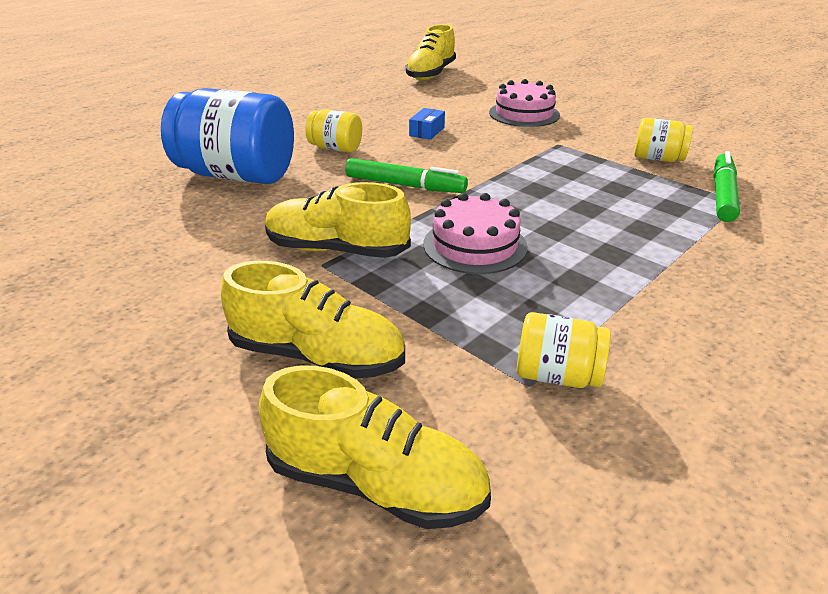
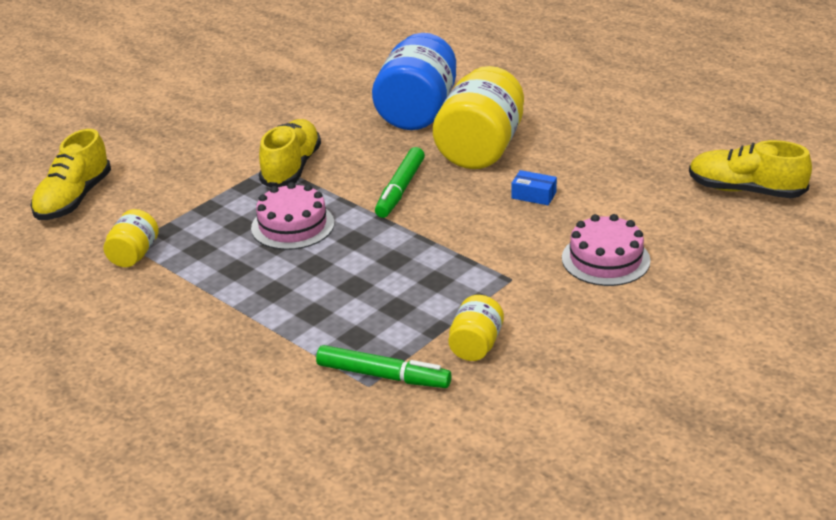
camera: 90 degrees right, 0 degrees up
yellow shoe [221,261,405,379] -> none
yellow jar [305,109,362,153] -> yellow jar [433,66,524,169], size x2.02

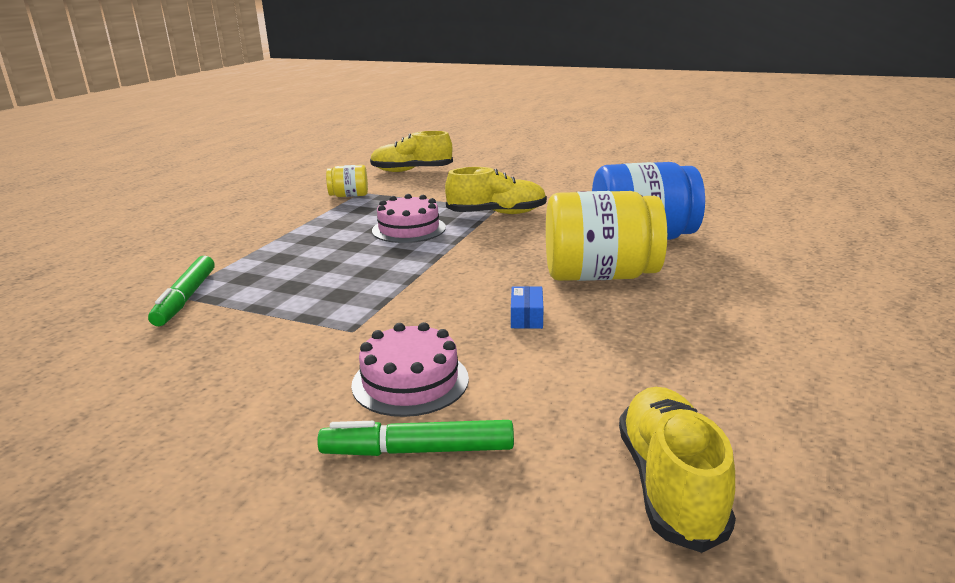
camera: 70 degrees right, 10 degrees down
green marker [375,147,425,218] -> green marker moved to [317,420,514,456]
yellow jar [448,295,504,361] -> none

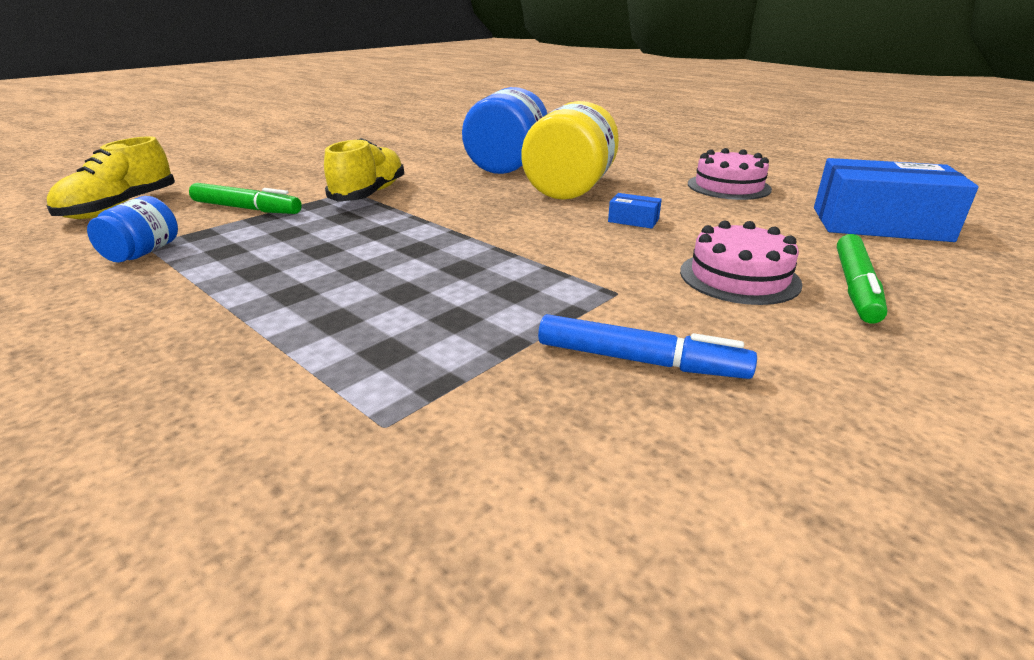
camera: 70 degrees left, 5 degrees up
green marker [148,256,215,326] -> green marker moved to [189,183,302,214]
yellow jar [326,165,368,197] -> blue jar [87,196,178,262]
pink cake [372,194,446,243] -> pink cake moved to [688,148,772,200]
yellow shoe [619,387,736,553] -> blue box [814,158,979,242]
none -> blue marker [538,314,757,379]

